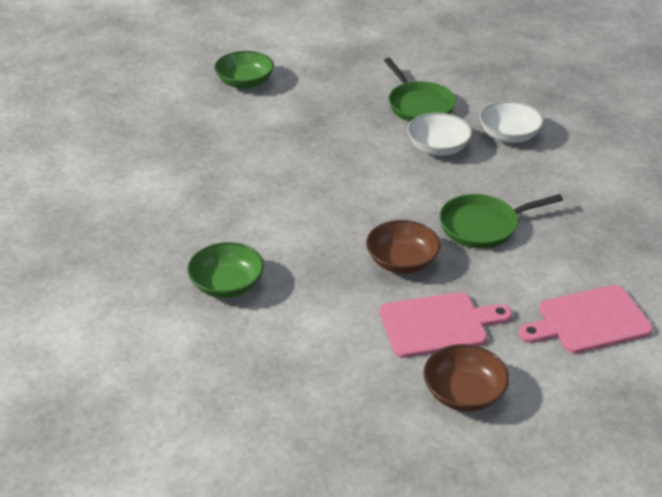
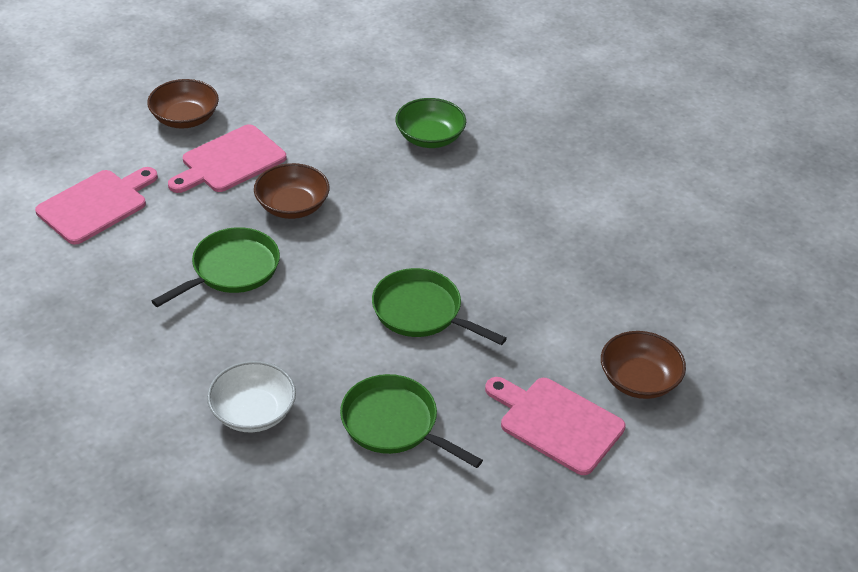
camera: 150 degrees right, 5 degrees up
green bowl [214,51,274,89] -> brown bowl [601,331,686,399]
white bowl [407,113,472,156] -> none
none -> green pan [372,268,507,345]
none -> pink cutting board [485,377,626,475]

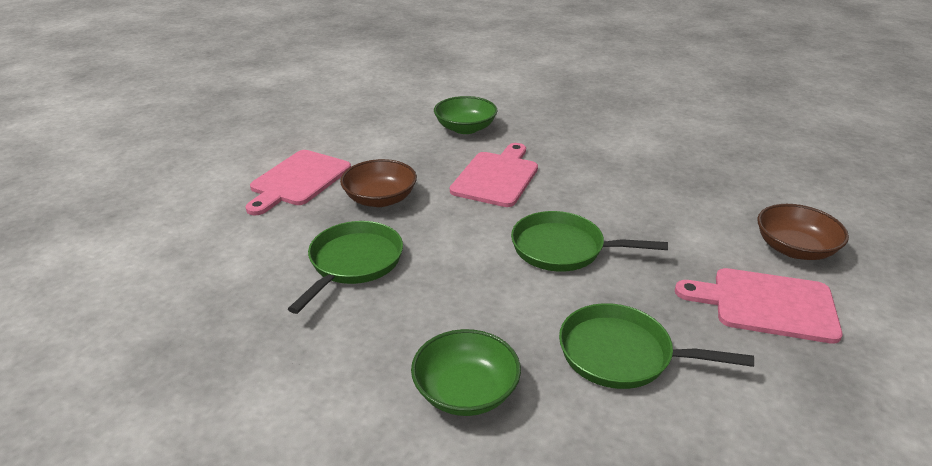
camera: 20 degrees left, 10 degrees down
pink cutting board [35,167,158,245] -> pink cutting board moved to [450,143,538,207]
brown bowl [147,79,219,128] -> none
white bowl [207,361,296,432] -> green bowl [411,329,521,416]

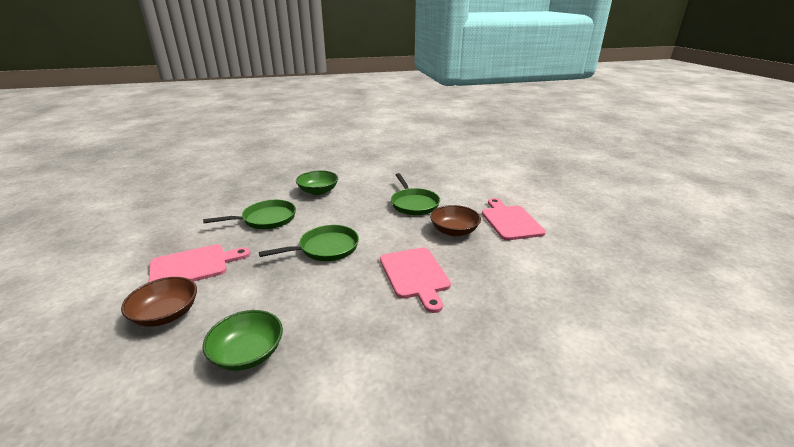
camera: 140 degrees right, 5 degrees down
green bowl [434,96,498,134] -> green bowl moved to [203,310,283,371]

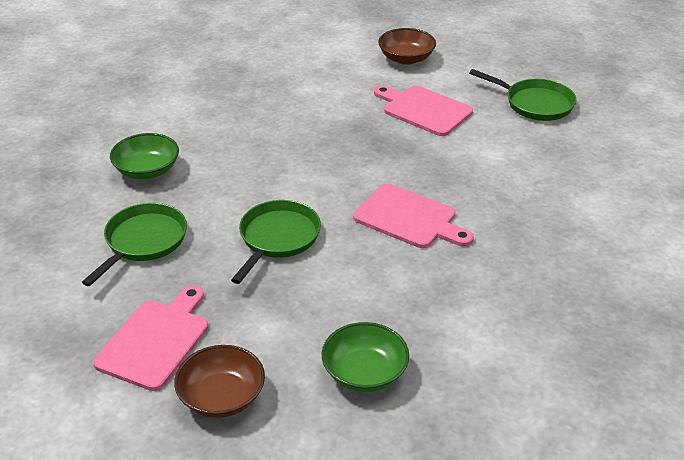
camera: 40 degrees left, 10 degrees up
green pan [391,173,440,215] -> green pan moved to [469,69,577,121]
brown bowl [430,205,481,236] -> brown bowl moved to [378,28,436,65]

